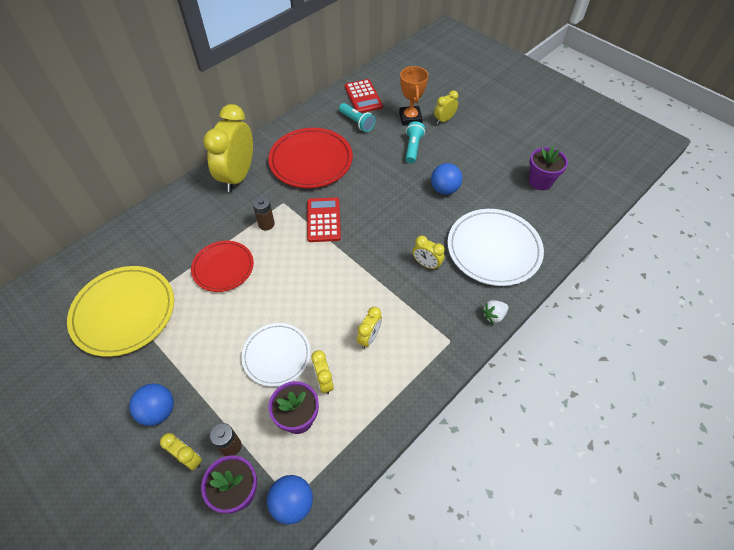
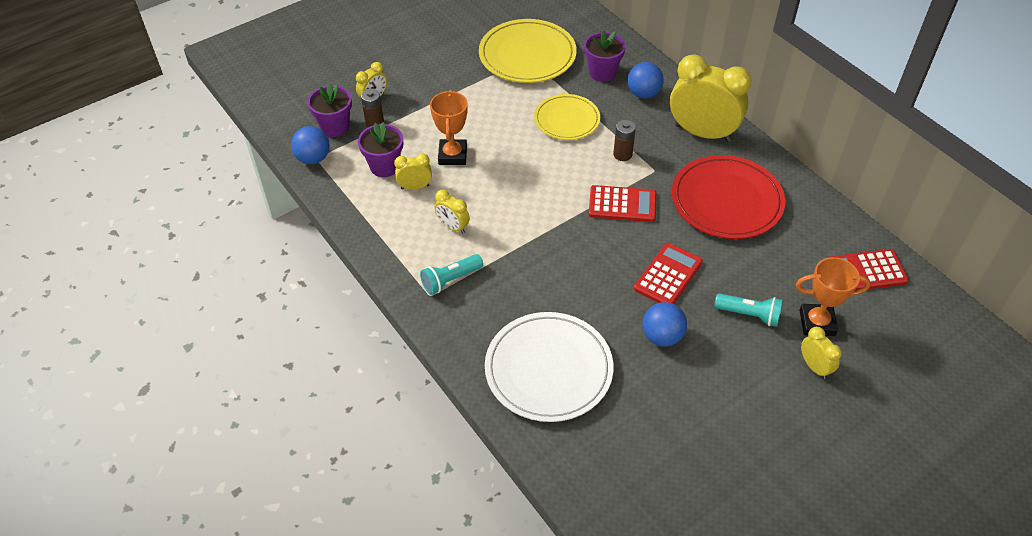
camera: 100 degrees right, 5 degrees down
blue ball [129,384,174,426] -> blue ball moved to [627,62,664,99]
red plate [191,241,254,292] -> yellow plate [534,94,600,140]
white plate [241,323,311,387] -> orange trophy [430,90,468,165]
turquoise flashlight [339,103,375,132] -> turquoise flashlight moved to [420,254,483,295]
yellow clock [413,235,445,270] -> none
white strawberry [482,300,508,324] -> none
purple flower pot [529,147,568,190] -> purple flower pot moved to [584,30,626,82]
none -> red calculator [634,243,703,304]

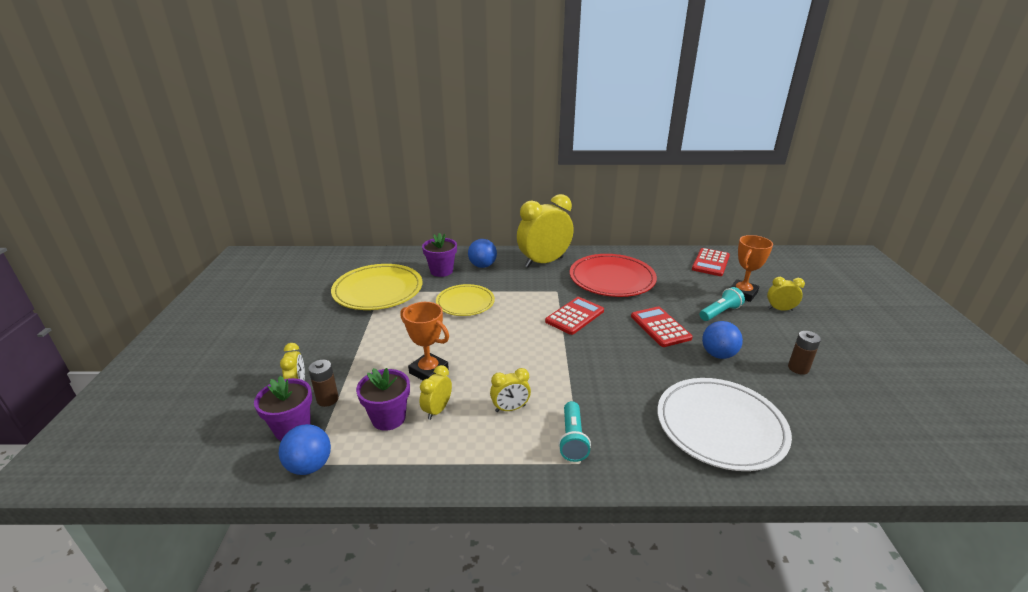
camera: 55 degrees left, 20 degrees down
brown battery [613,120,636,161] -> brown battery moved to [788,331,821,375]

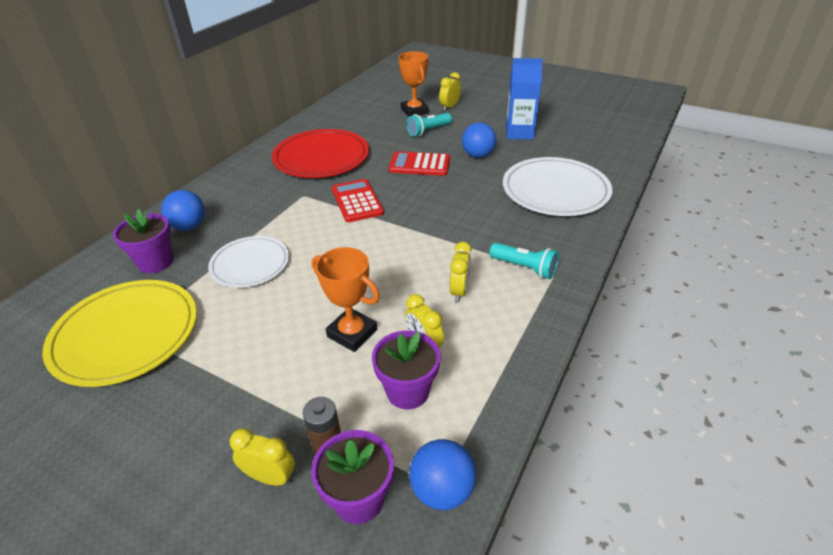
camera: 60 degrees left, 10 degrees up
orange trophy [400,302,449,380] -> orange trophy turned 60 degrees clockwise [312,247,380,352]
yellow plate [436,284,495,316] -> white plate [208,236,289,288]
yellow clock [517,194,574,267] -> none
red calculator [692,248,730,276] -> none
turquoise flashlight [699,287,745,321] -> turquoise flashlight turned 120 degrees counterclockwise [406,113,452,137]
brown battery [788,331,821,375] -> blue carton [506,58,543,139]

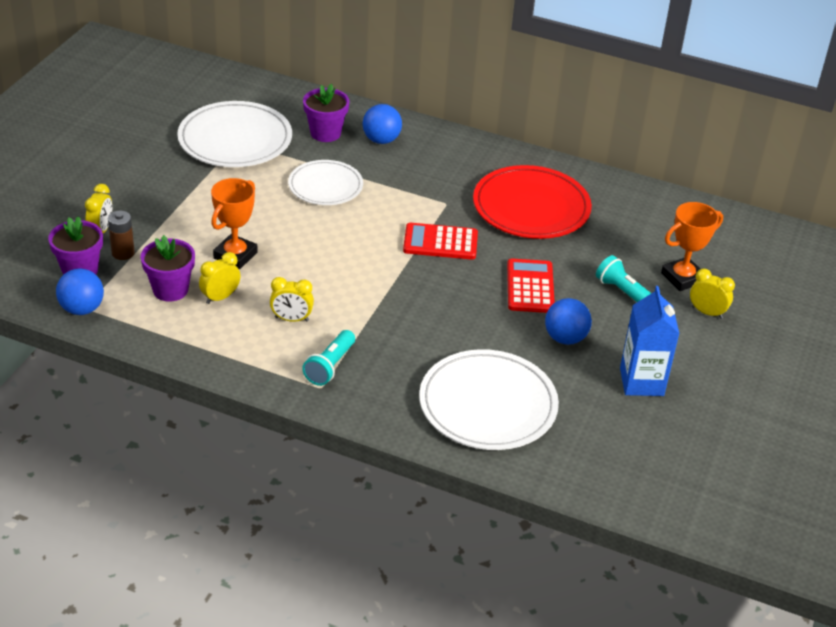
camera: 80 degrees right, 0 degrees up
yellow plate [42,280,197,387] -> white plate [177,101,292,167]
red calculator [332,179,384,222] -> red calculator turned 150 degrees counterclockwise [403,223,478,260]

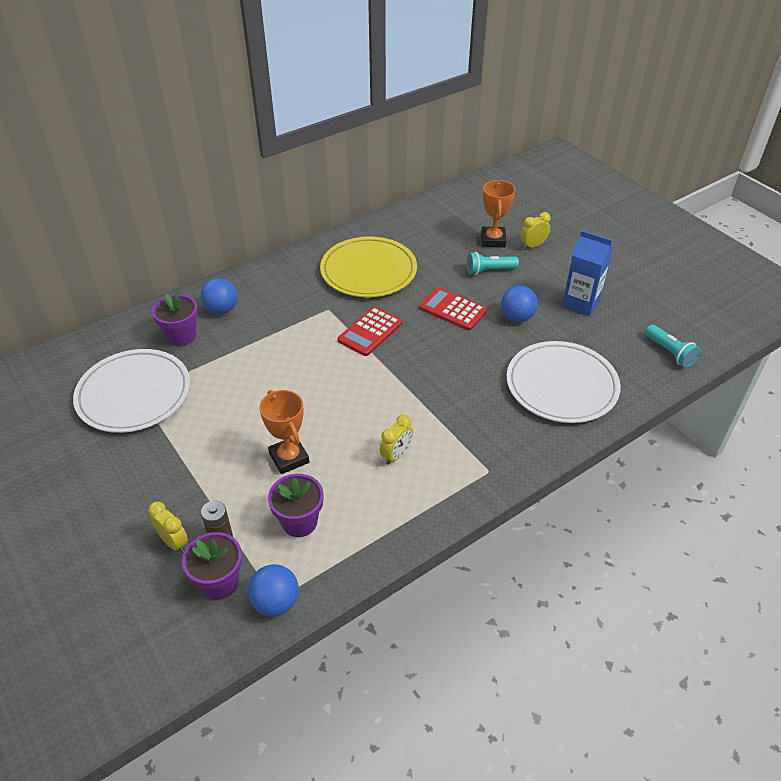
camera: 55 degrees left, 5 degrees up
yellow clock [199,252,241,304] -> none
white plate [288,160,363,205] -> none
turquoise flashlight [302,330,355,386] -> turquoise flashlight moved to [645,325,701,368]
red plate [473,165,592,239] -> yellow plate [320,236,417,297]

